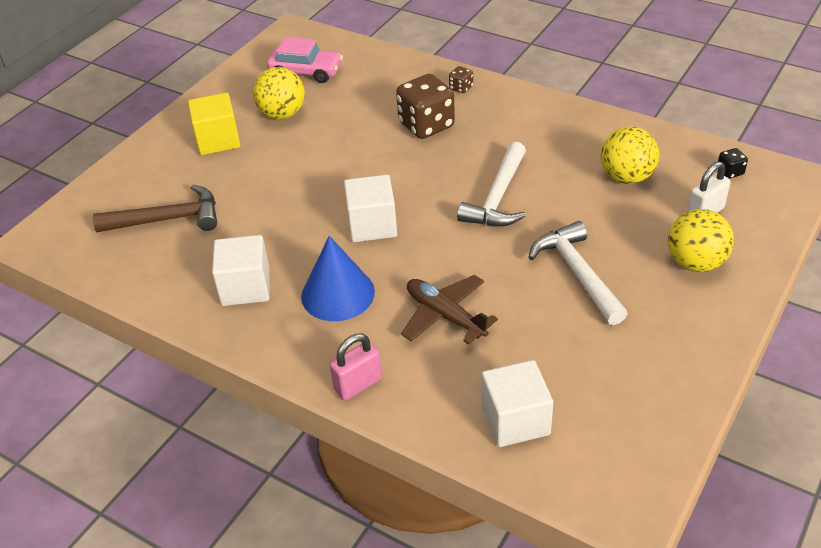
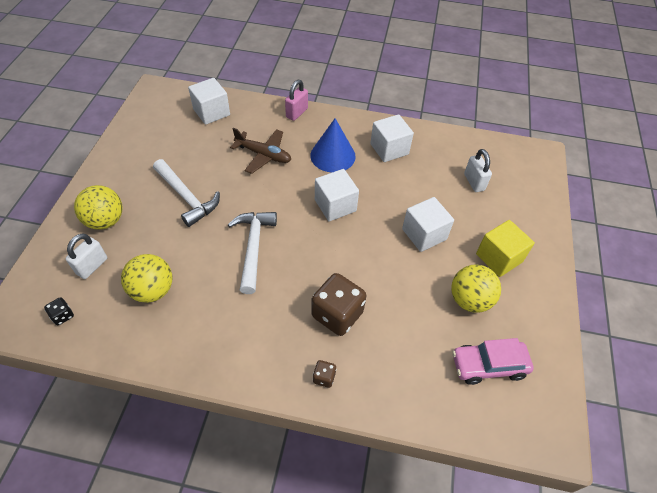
camera: 155 degrees right, 10 degrees up
brown hammer [93,185,217,232] -> white padlock [464,149,492,192]
none -> white cube [402,197,454,252]

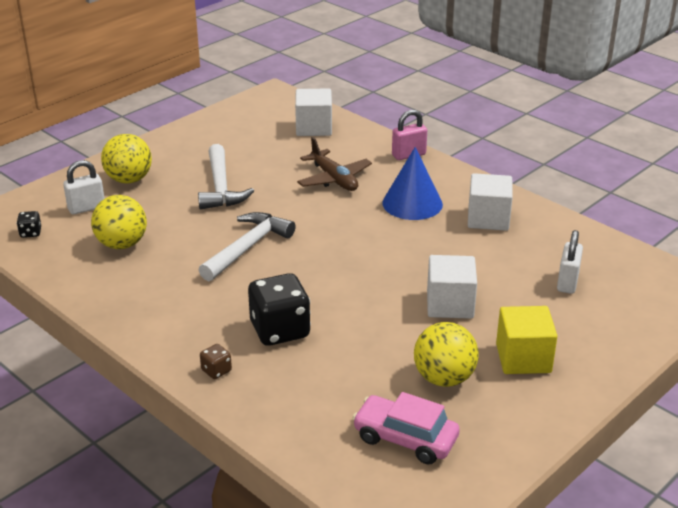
camera: 35 degrees right, 20 degrees down
brown dice [311,273,366,336] -> black dice [248,273,311,346]
white cube [315,169,359,221] -> none

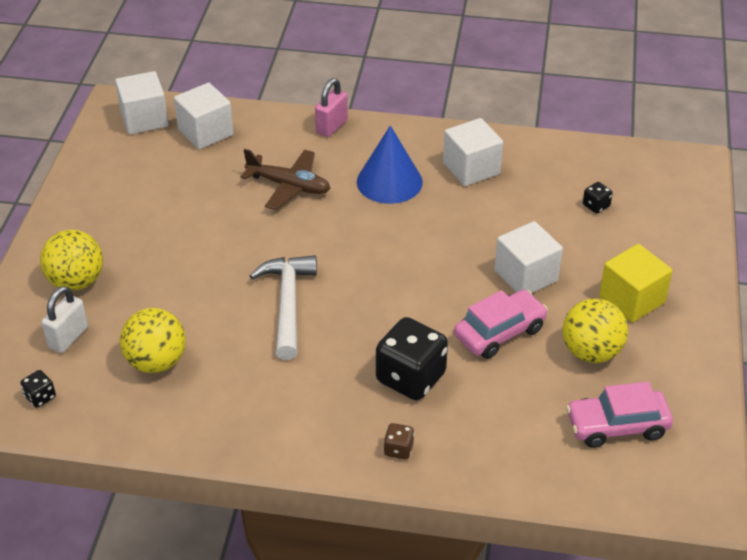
camera: 35 degrees left, 10 degrees up
white hammer [198,144,254,210] -> none
white padlock [557,230,583,294] -> black dice [583,182,613,214]
none -> white cube [115,71,169,134]
none -> pink car [454,290,548,359]

